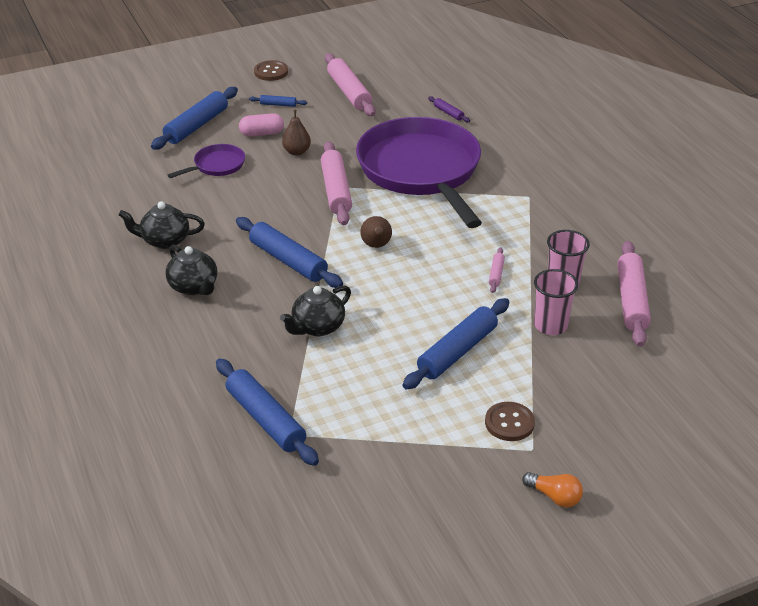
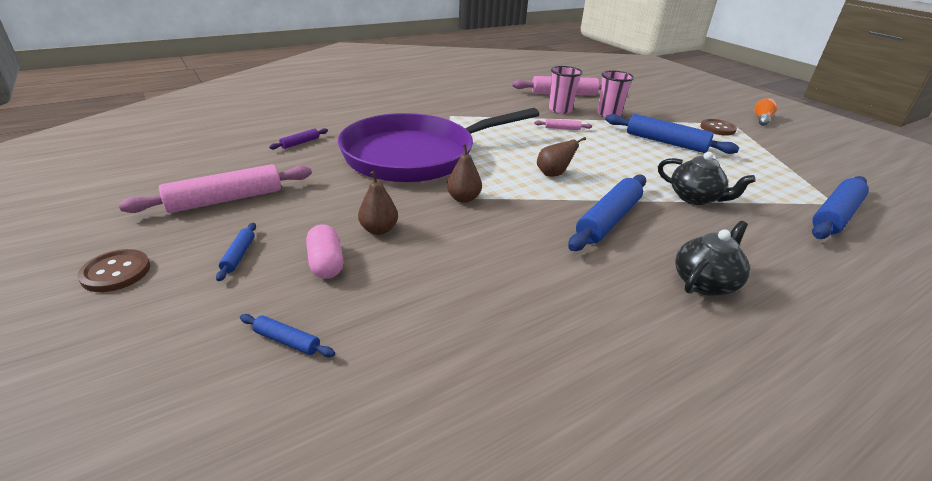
camera: 100 degrees left, 5 degrees down
black teapot [119,201,205,249] -> none
blue rolling pin [151,87,238,150] -> blue rolling pin [240,314,335,357], size x0.46
purple pan [168,144,245,178] -> none
pink rolling pin [321,141,352,225] -> brown pear [447,144,482,203]

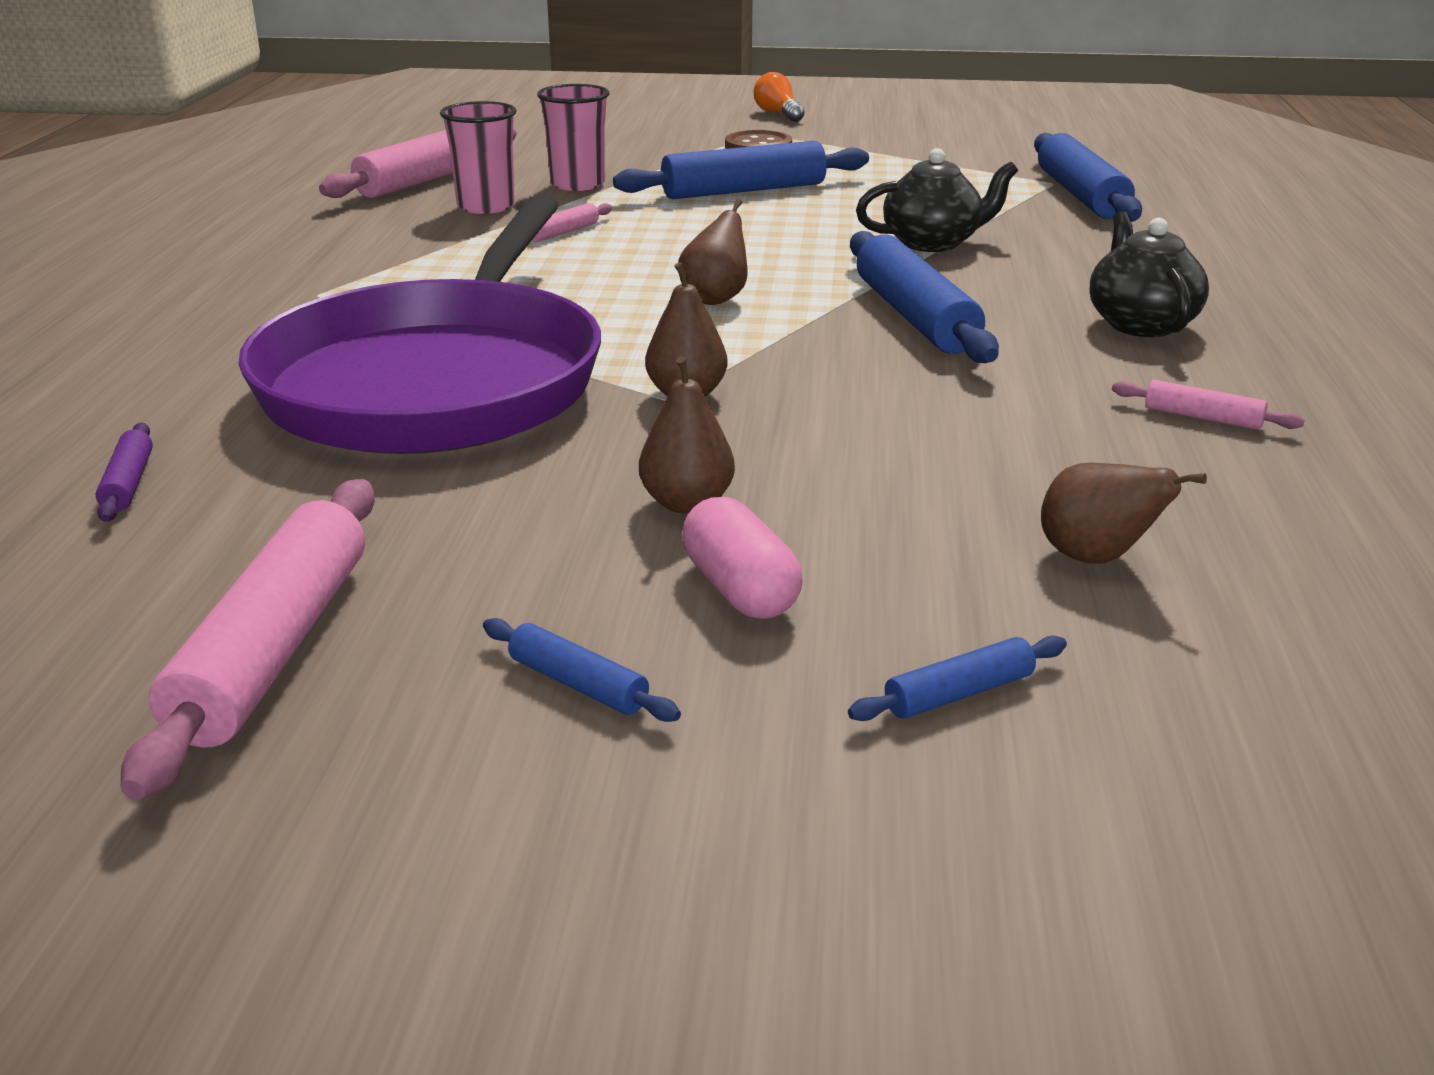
camera: 50 degrees left, 5 degrees down
brown button [77,249,150,292] -> none
pink capsule [306,224,343,279] -> pink capsule turned 45 degrees clockwise [682,497,802,619]
none -> brown pear [1041,463,1207,564]
none -> pink rolling pin [1112,380,1305,430]

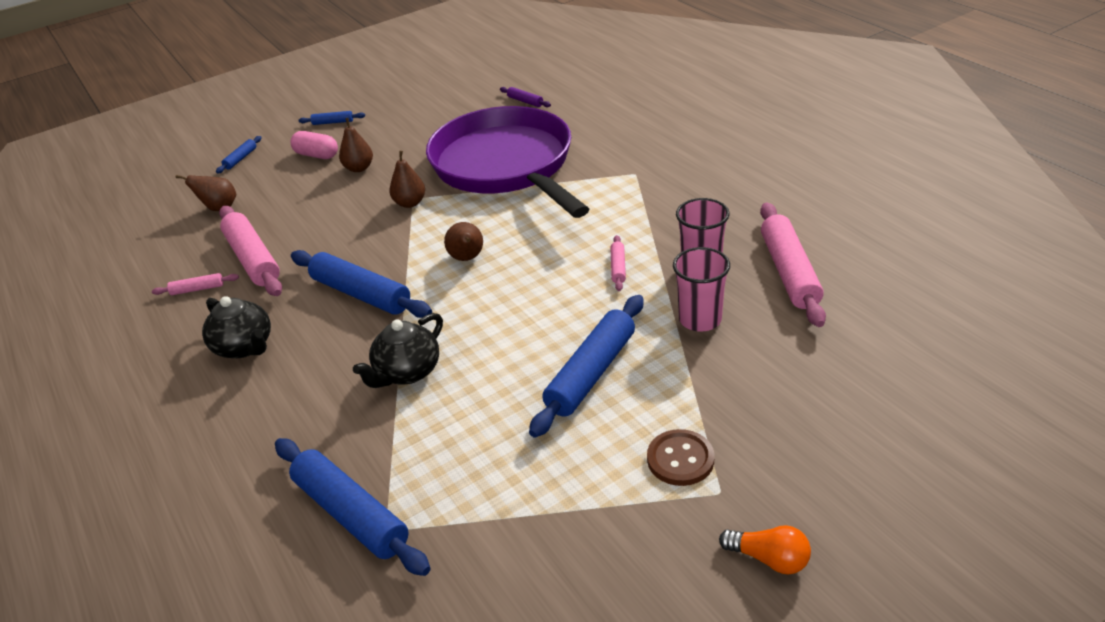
camera: 145 degrees right, 10 degrees up
pink rolling pin [121,479,375,800] -> pink rolling pin moved to [219,206,282,296]

